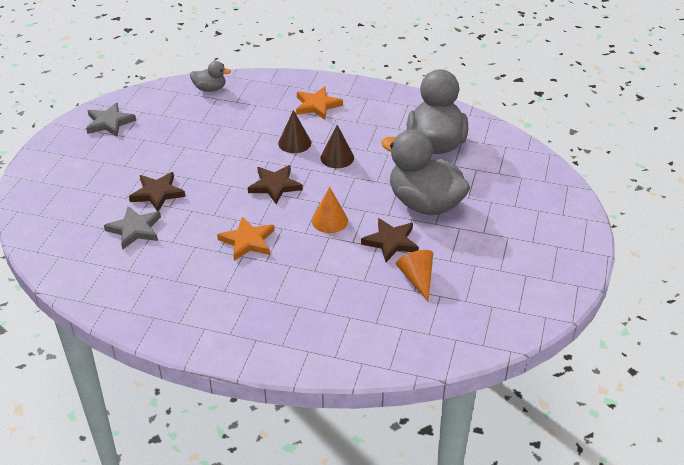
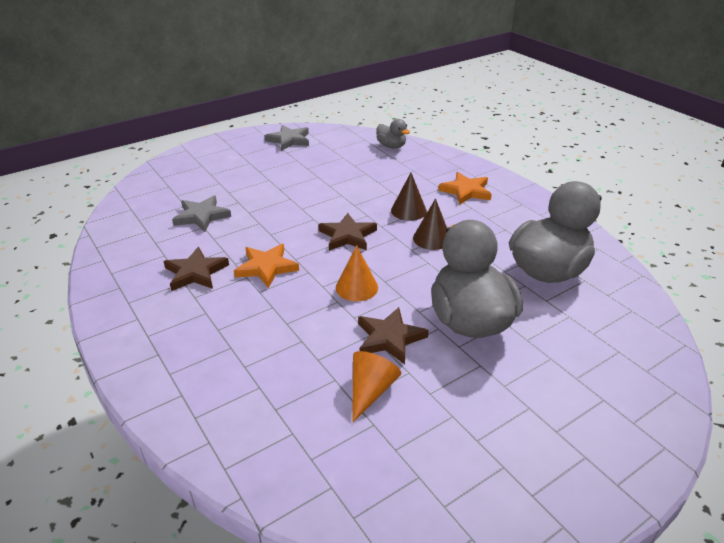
camera: 40 degrees right, 5 degrees down
brown star [129,172,185,212] -> brown star moved to [164,247,229,291]

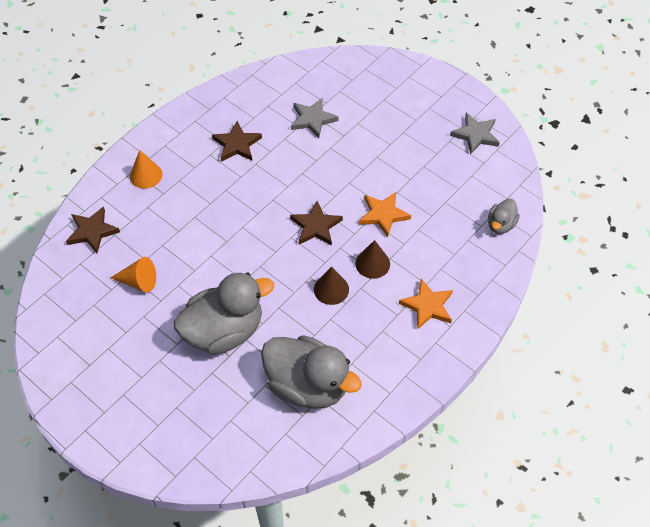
camera: 75 degrees right, 20 degrees up
orange star [234,244,299,288] -> orange star moved to [359,192,411,237]
orange cone [336,245,378,301] -> orange cone moved to [130,150,163,189]
brown star [358,307,429,364] -> brown star moved to [66,206,120,253]

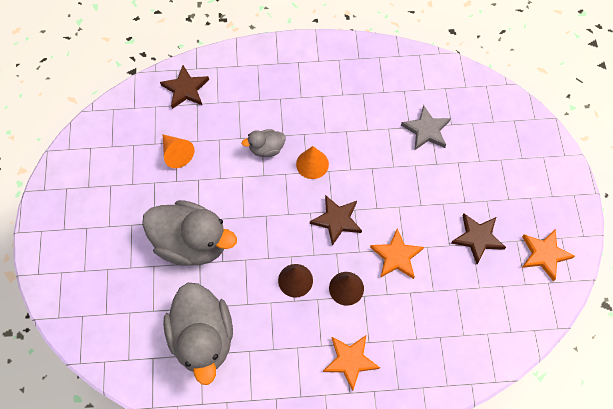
camera: 45 degrees right, 10 degrees up
orange cone [130,150,163,189] -> orange cone moved to [296,146,329,179]
brown star [212,121,262,162] -> brown star moved to [451,214,506,264]
grey star [450,113,500,154] -> orange star [522,229,575,281]
grey duck [488,199,520,234] -> grey duck moved to [242,129,286,157]

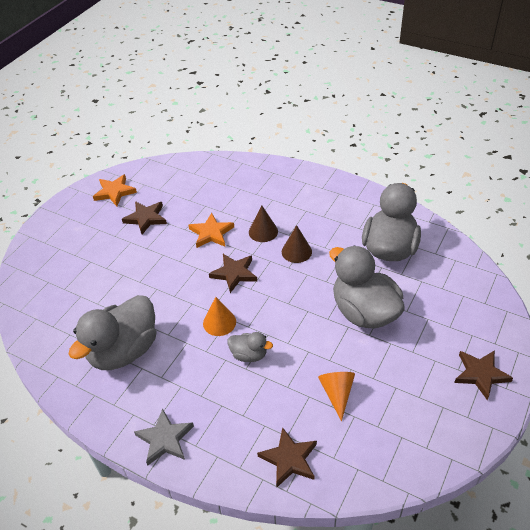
camera: 145 degrees left, 20 degrees down
orange star [323,335,380,391] -> none
grey star [401,105,451,151] -> grey star moved to [134,408,194,466]
none -> grey duck [69,295,156,370]
none -> brown star [454,350,513,400]

